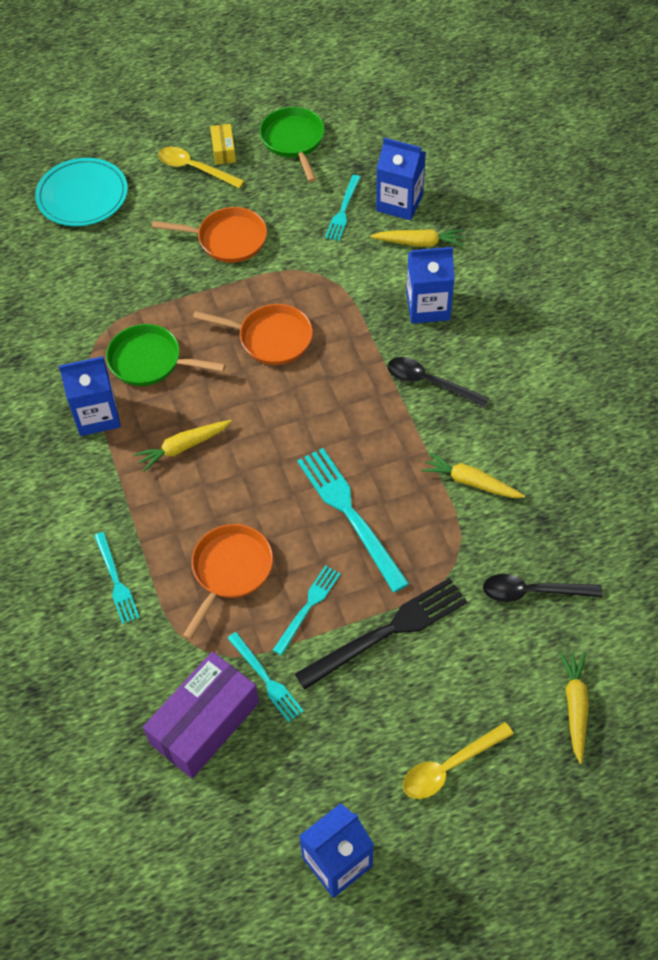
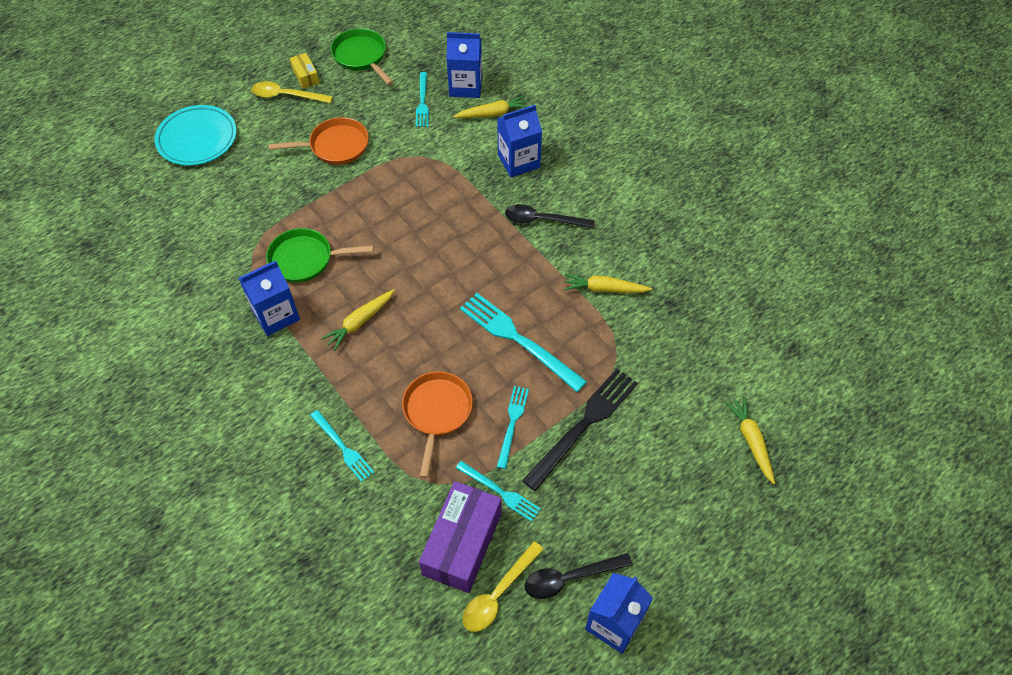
camera: 20 degrees left, 0 degrees up
orange pan [193,304,313,365] -> none
yellow spoon [403,722,514,799] -> yellow spoon moved to [463,541,544,632]
black spoon [483,574,602,602] -> black spoon moved to [525,553,632,599]

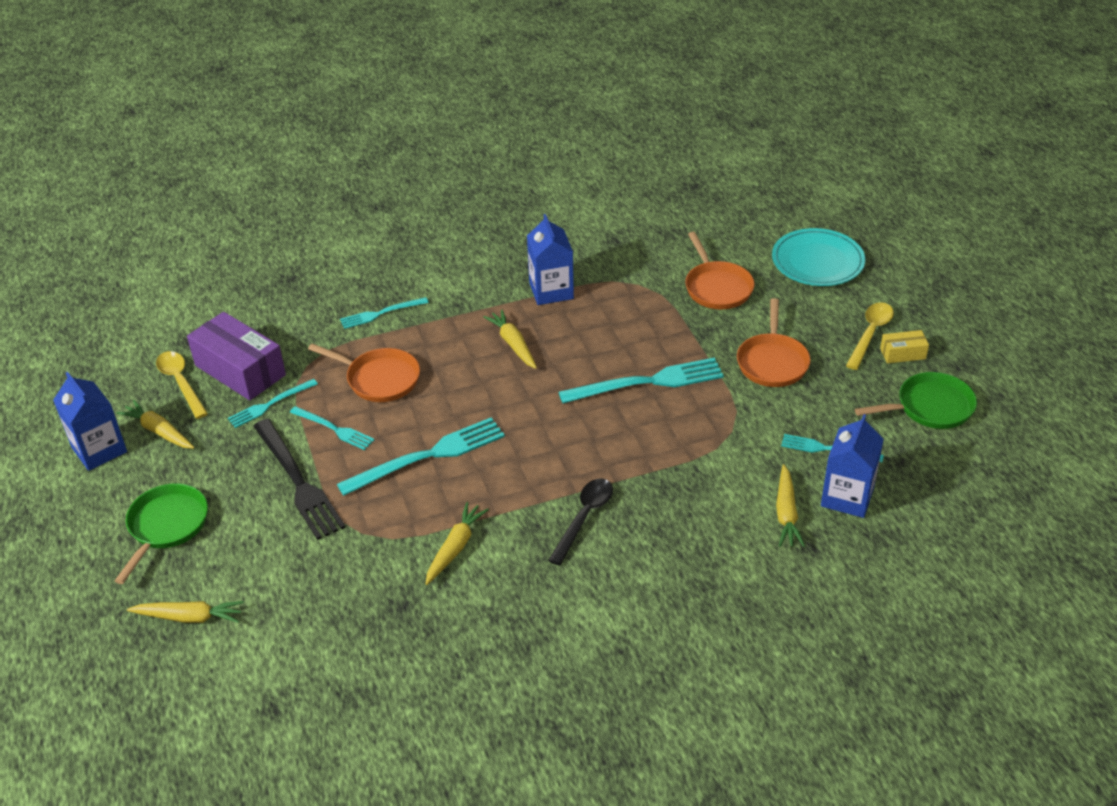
camera: 110 degrees right, 15 degrees down
green pan [266,228,374,283] -> green pan moved to [115,484,208,584]
blue carton [497,105,542,177] -> none
black spoon [525,553,632,599] -> yellow carrot [117,400,194,449]
none -> turquoise fork [559,358,724,403]
none -> orange pan [685,232,755,309]

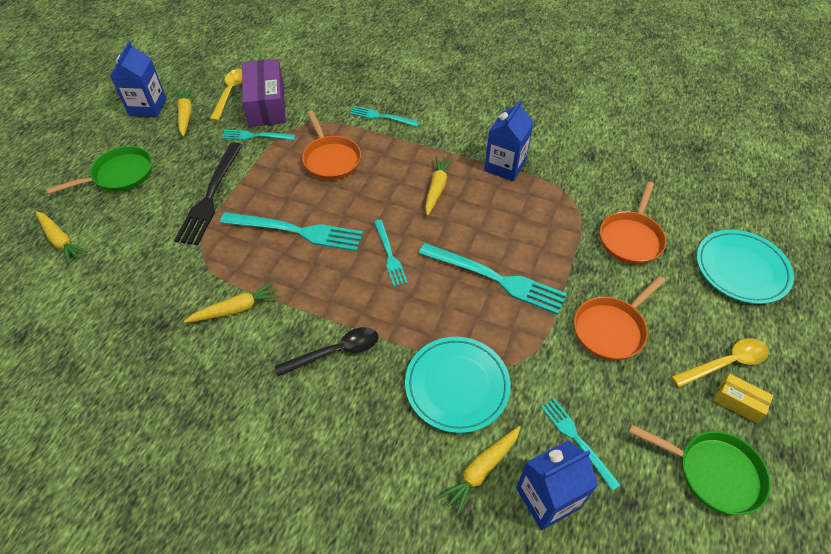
camera: 40 degrees right, 10 degrees up
turquoise fork [290,406,375,450] -> turquoise fork moved to [374,220,408,287]
none -> turquoise plate [405,337,511,433]

